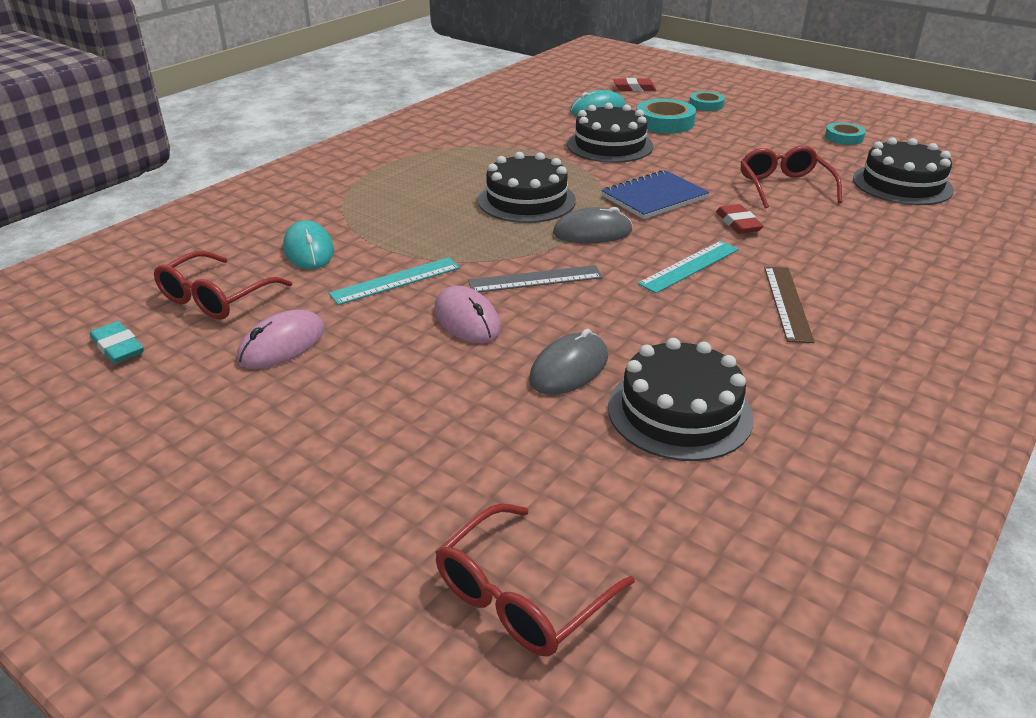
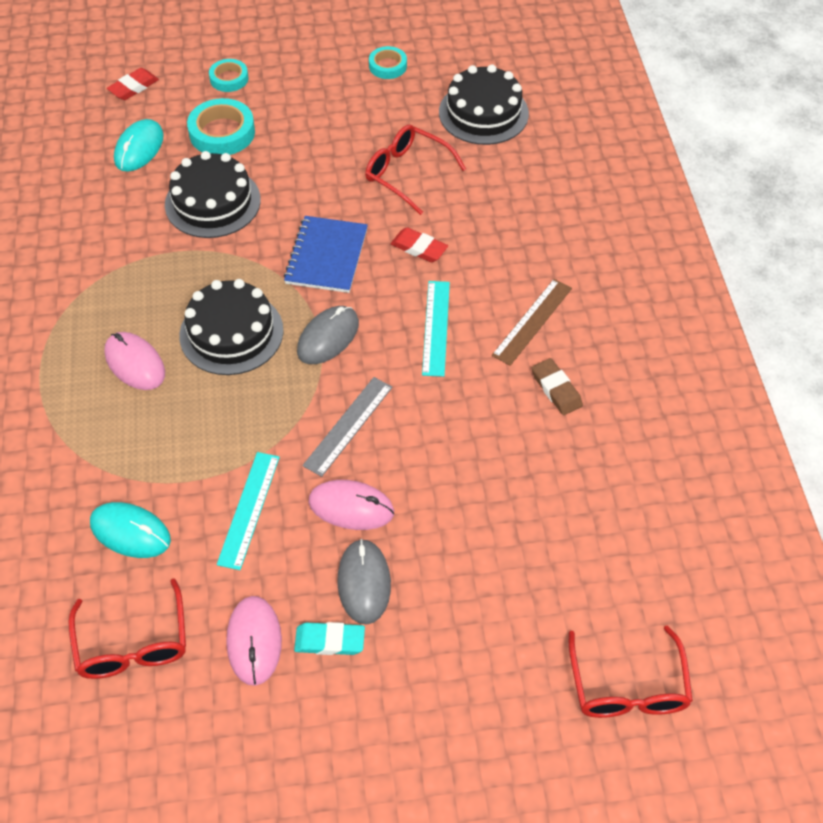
camera: 45 degrees left, 20 degrees up
turquoise eraser [90,321,144,364] -> turquoise eraser moved to [294,622,365,655]
grey mouse [529,329,608,395] -> grey mouse moved to [337,539,391,625]
black cake [608,338,753,461] -> none
brown ruler [764,267,815,343] -> brown ruler turned 75 degrees clockwise [492,279,572,366]
none -> pink mouse [104,332,165,390]
none -> brown eraser [532,358,583,415]

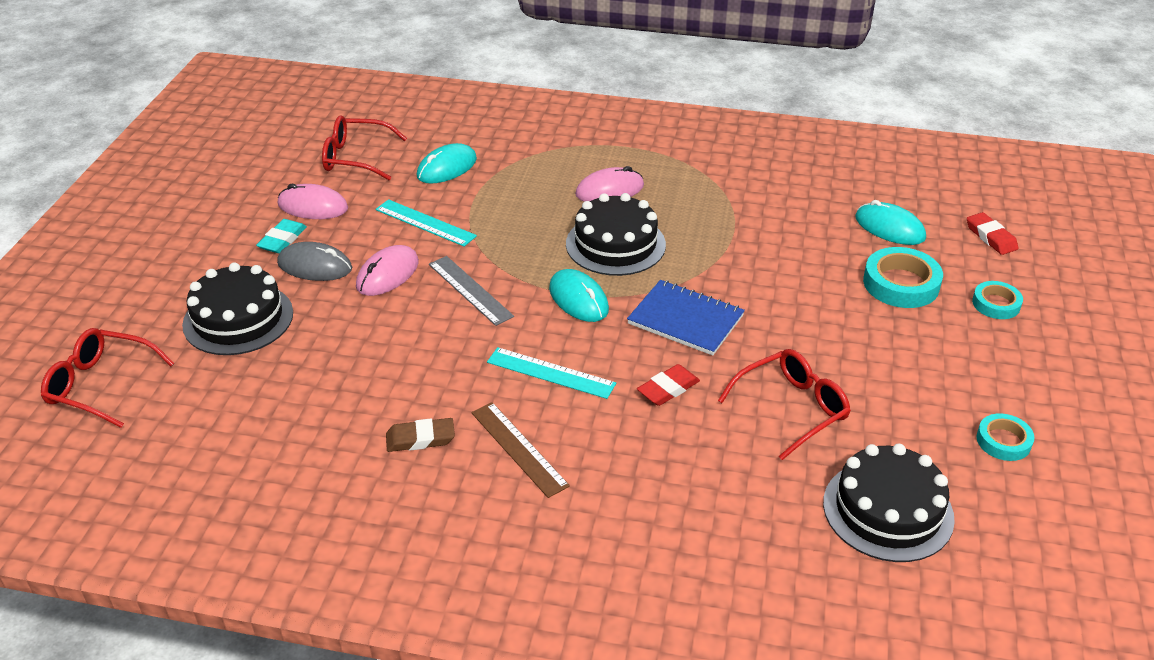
camera: 110 degrees right, 15 degrees down
black cake [165,151,261,238] -> black cake moved to [182,262,293,355]
grey mouse [297,306,359,364] -> turquoise mouse [549,269,609,322]

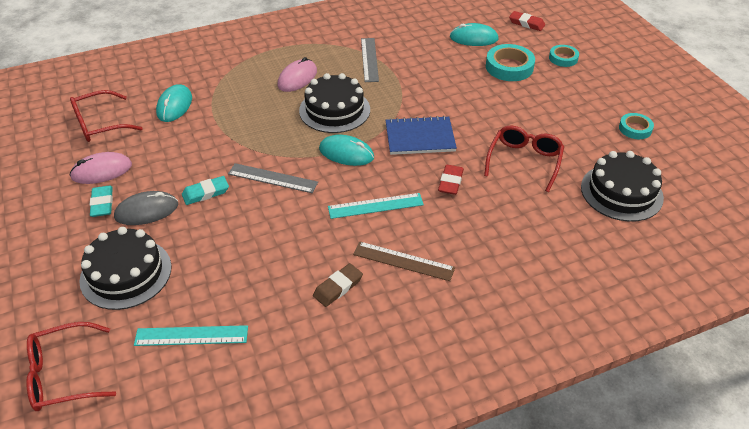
camera: 35 degrees left, 5 degrees up
pink mouse [356,245,419,296] -> turquoise eraser [182,176,229,205]
turquoise ruler [375,199,477,247] -> turquoise ruler moved to [134,325,248,346]
none -> grey ruler [361,38,379,82]

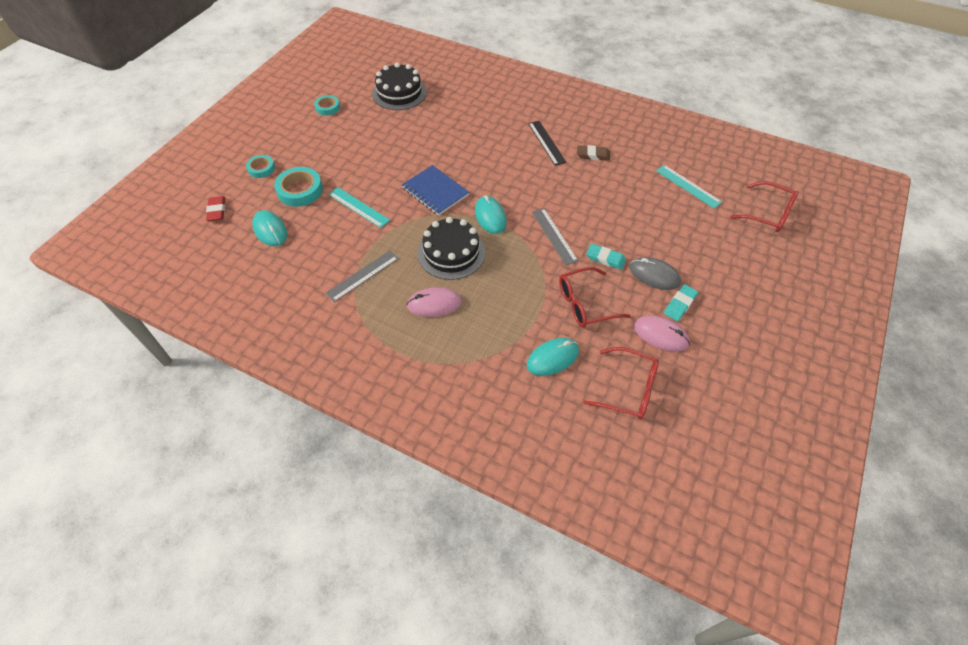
camera: 130 degrees left, 10 degrees up
black cake [79,227,172,310] -> none
turquoise ruler [328,193,424,219] -> turquoise ruler moved to [328,187,390,228]
brown ruler [353,242,455,281] -> black ruler [528,121,567,166]
red eraser [438,165,464,195] -> none
red glasses [484,126,564,192] -> red glasses moved to [559,267,630,327]

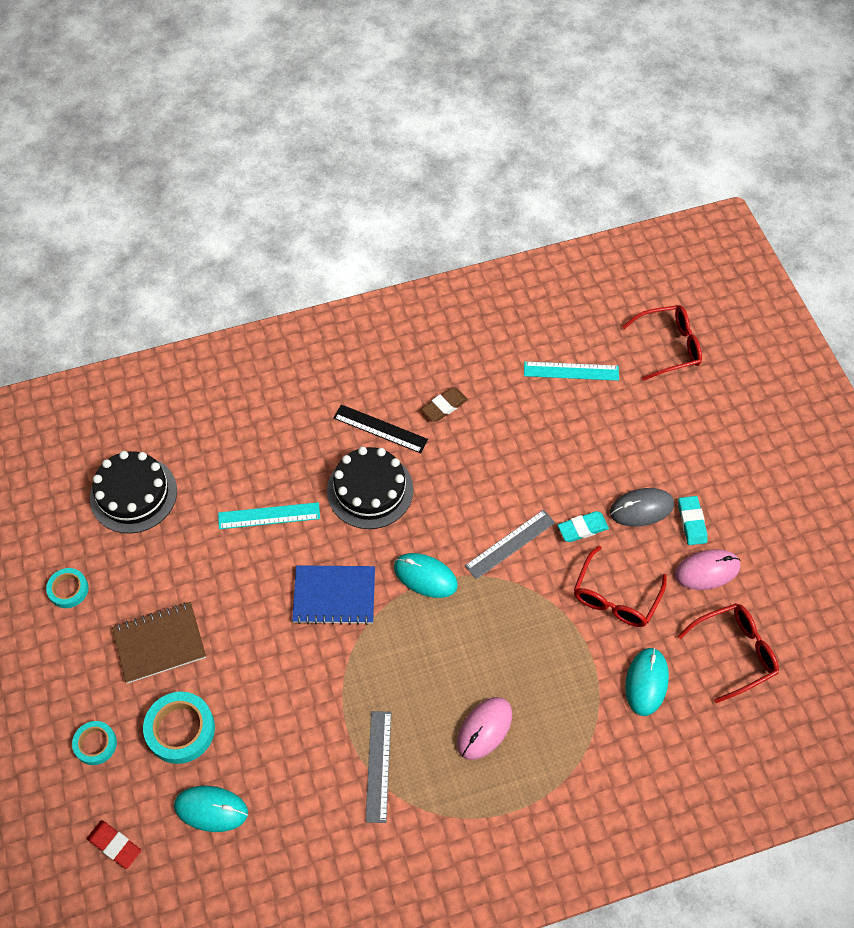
camera: 45 degrees left, 5 degrees up
turquoise ruler [328,187,390,228] -> turquoise ruler moved to [218,502,320,529]
black cake [418,217,485,280] -> black cake moved to [327,447,413,529]
grey ruler [532,208,578,265] -> grey ruler turned 60 degrees counterclockwise [465,510,555,580]
none -> brown notebook [112,602,206,684]

